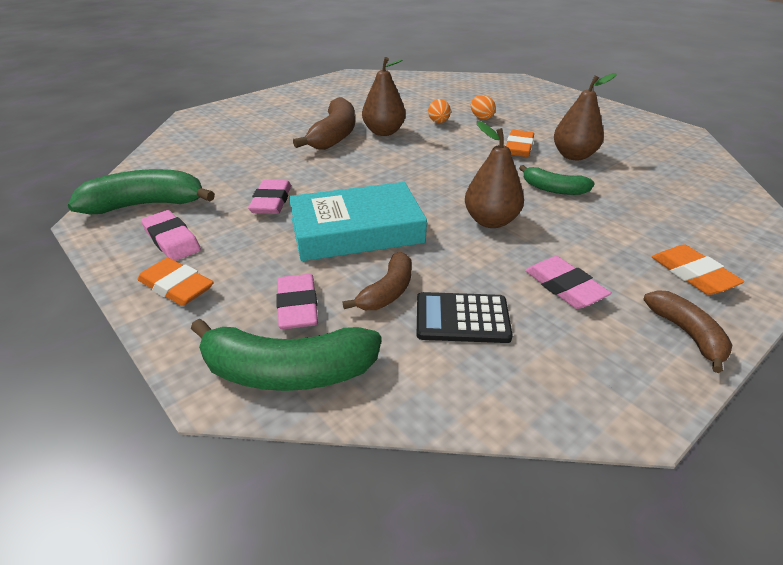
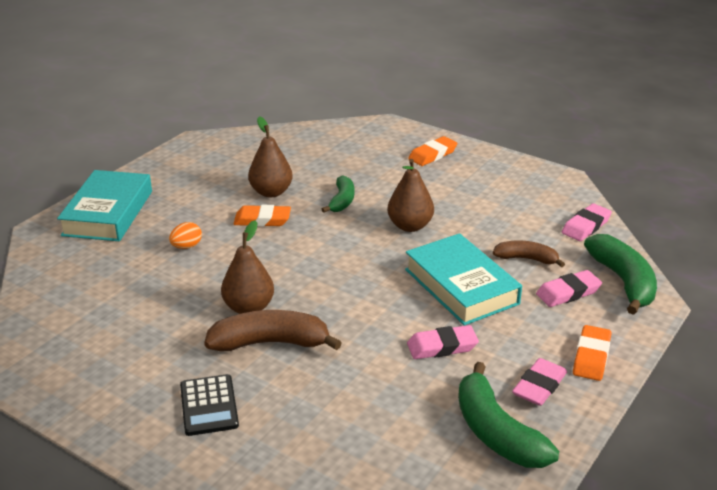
camera: 105 degrees left, 5 degrees down
black calculator [417,292,513,343] -> black calculator moved to [180,374,239,436]
orange egg [428,99,451,123] -> none
pink eraser [525,256,611,309] -> pink eraser moved to [562,203,612,241]
brown banana [644,290,732,373] -> none
none -> turquoise book [57,170,152,241]

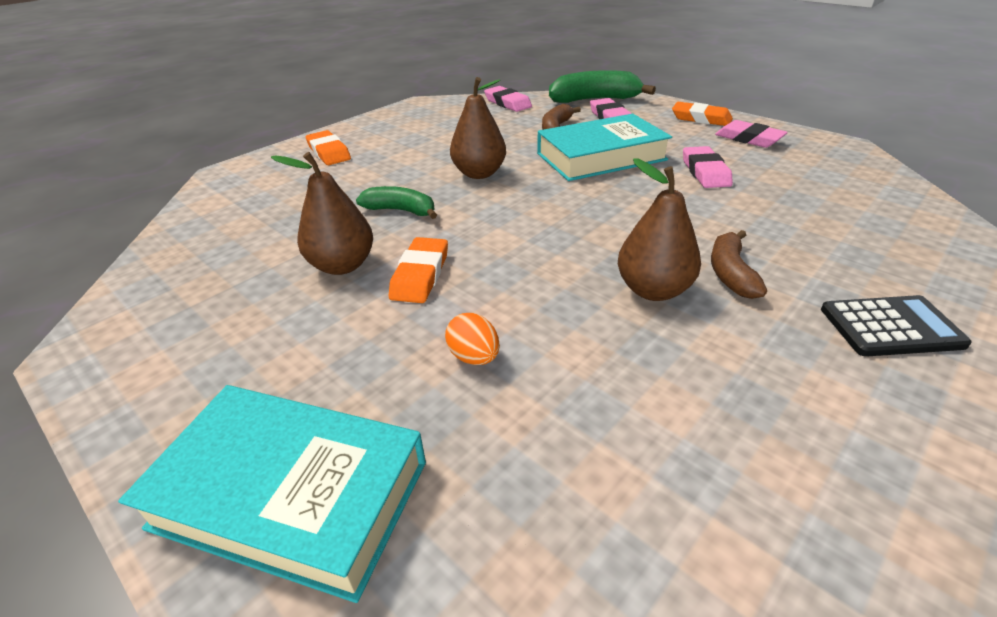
camera: 80 degrees left, 5 degrees up
brown banana [204,310,342,352] -> brown banana [711,230,767,299], size x0.60
green banana [458,362,559,468] -> none

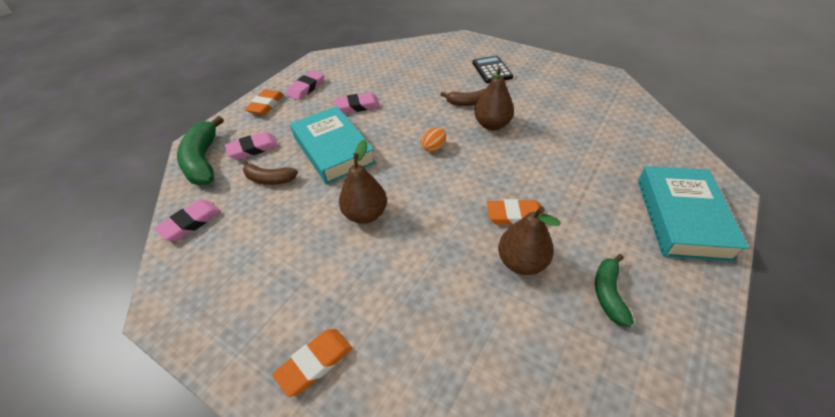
camera: 100 degrees left, 10 degrees up
green banana [356,186,437,219] -> green banana moved to [595,254,634,327]
orange egg [445,313,500,365] -> orange egg moved to [421,127,446,152]

